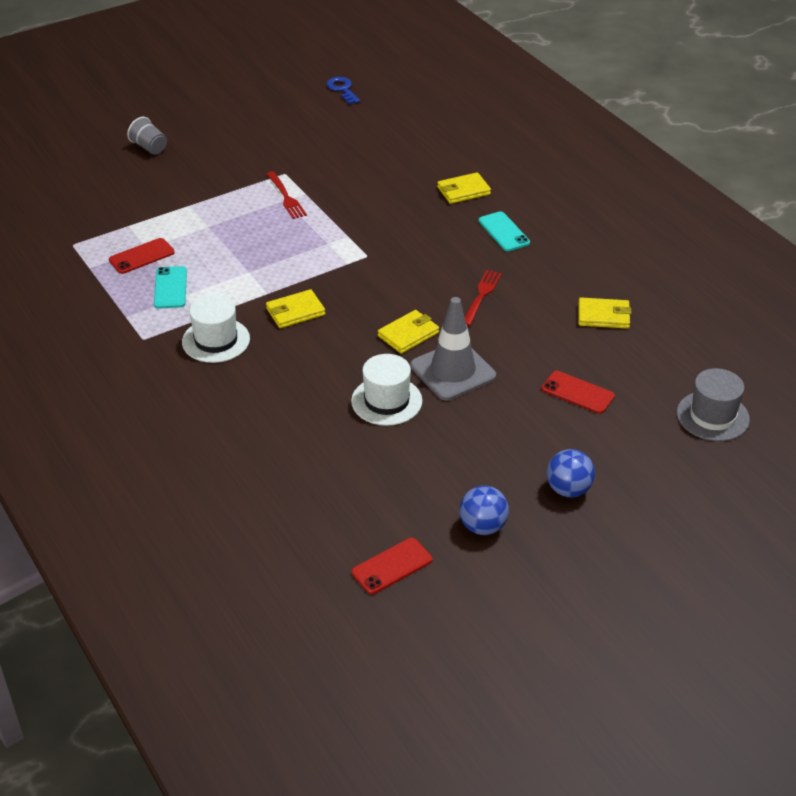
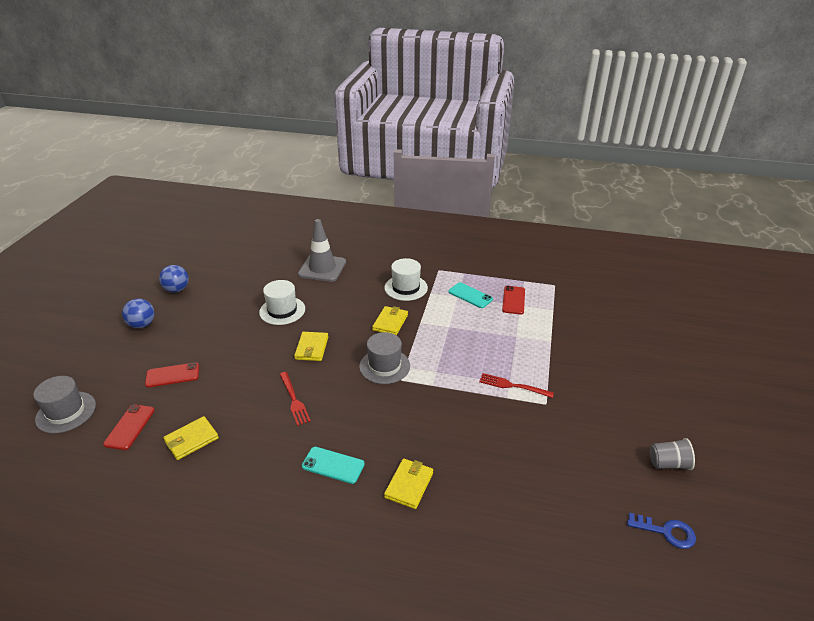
camera: 135 degrees right, 5 degrees down
grey cup [127,117,167,155] -> grey cup moved to [650,438,695,470]
red phone [351,538,433,594] -> red phone moved to [103,404,155,450]
grey traffic cone [411,297,496,400] -> grey traffic cone moved to [298,219,346,282]
none -> grey hat [359,332,410,384]

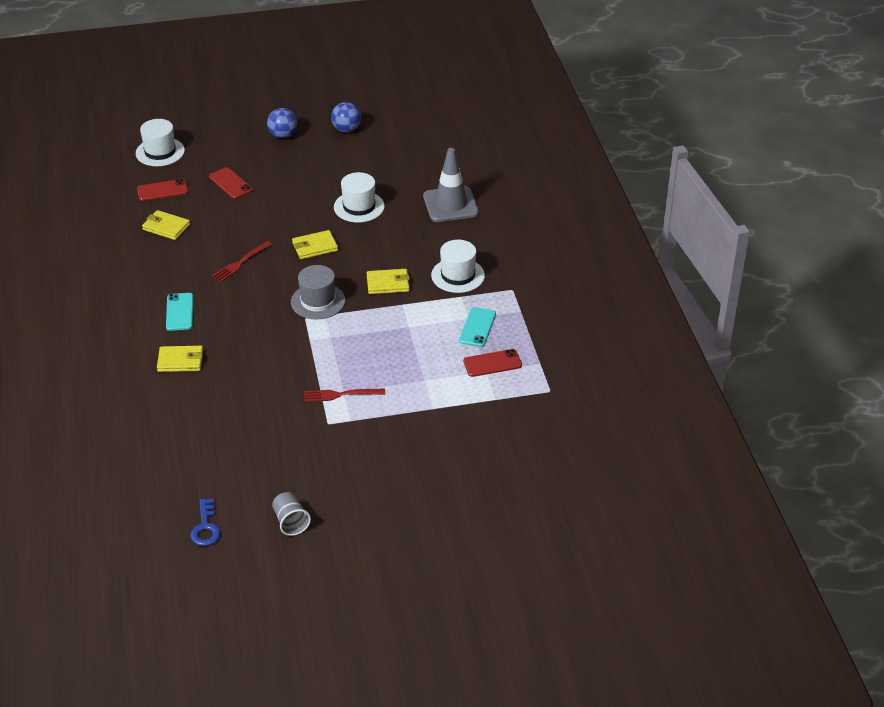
camera: 65 degrees right, 5 degrees up
grey hat [33,376,96,433] -> white hat [136,119,185,166]
red fork [479,373,554,398] -> red fork turned 90 degrees counterclockwise [304,389,385,402]

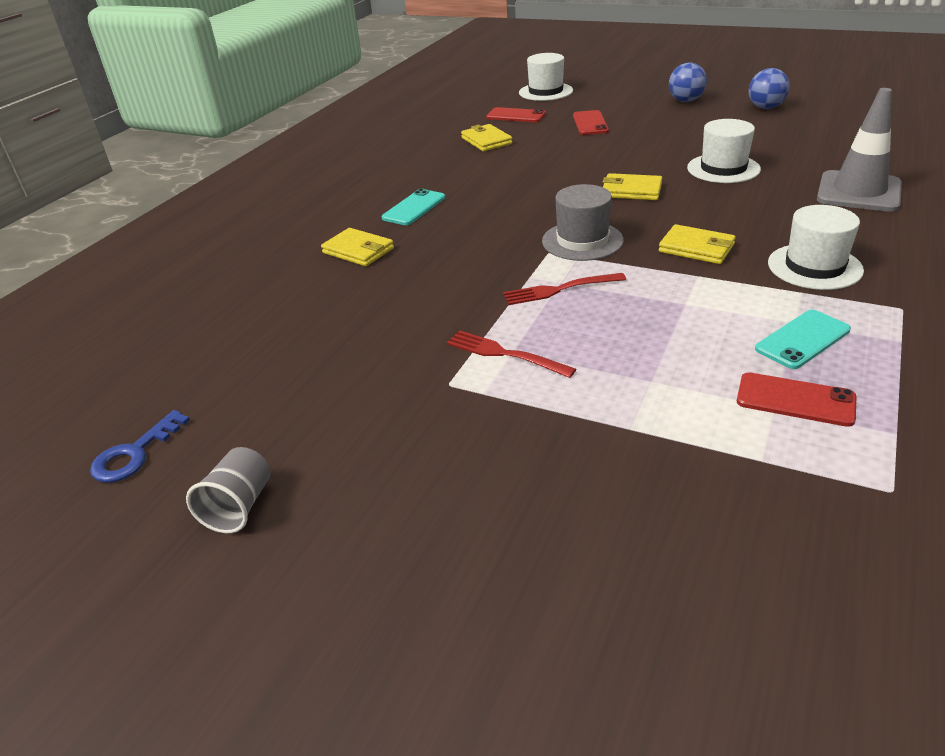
camera: 40 degrees right, 5 degrees down
red fork [212,241,272,282] -> red fork moved to [503,273,626,305]

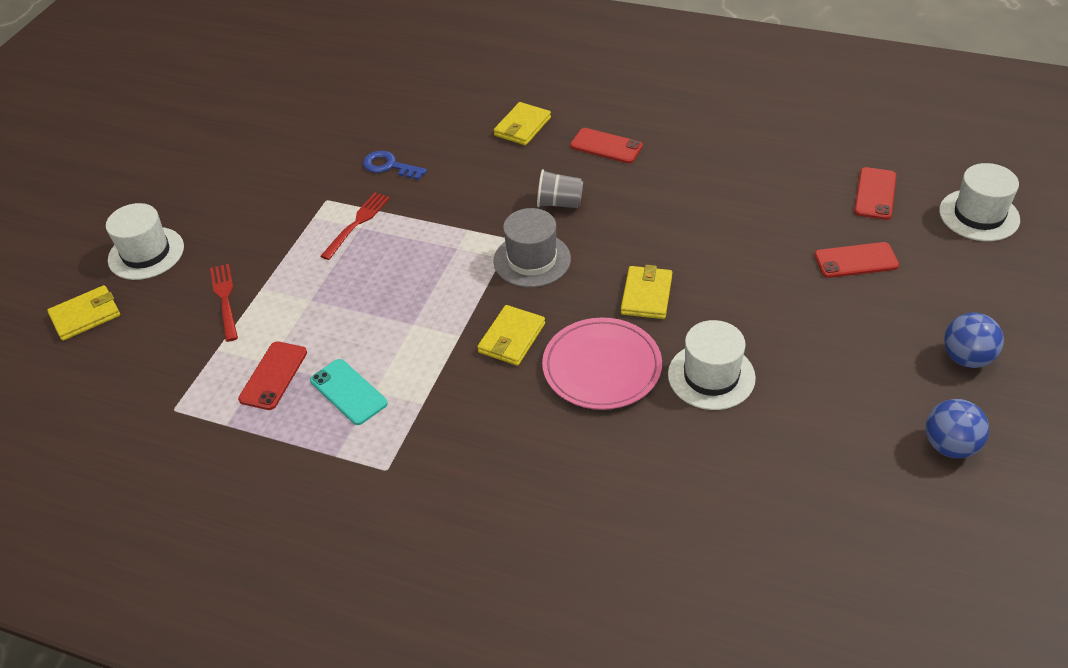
camera: 85 degrees right, 10 degrees up
blue key [90,410,190,483] -> blue key moved to [363,151,427,180]
grey cup [186,447,271,533] -> grey cup moved to [537,169,583,208]
turquoise phone [382,189,445,225] -> red phone [570,128,643,163]
yellow wallet [461,124,513,151] -> yellow wallet moved to [47,285,120,341]
red fork [503,273,626,305] -> red fork moved to [210,264,238,342]
white hat [768,205,864,290] -> white hat moved to [106,203,184,280]
grey traffic cone [817,88,902,212] -> none
none -> pink plate [542,317,662,410]

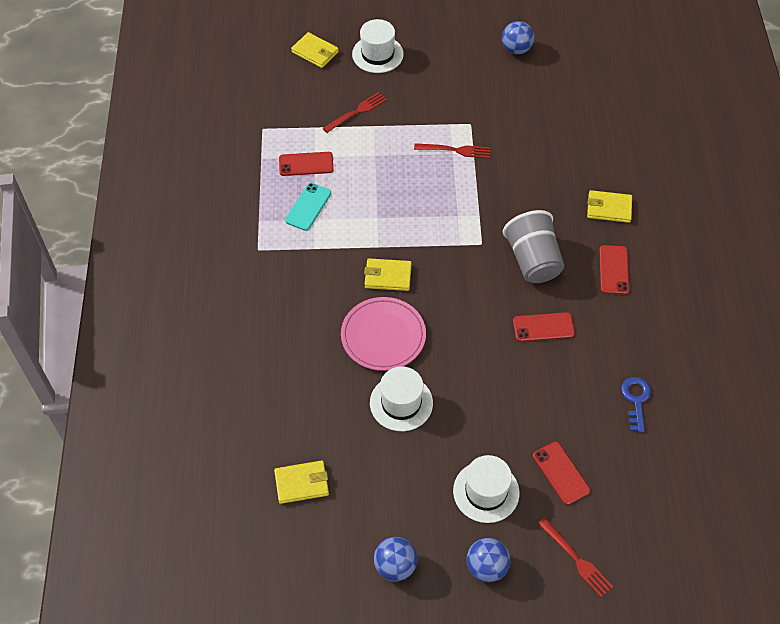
camera: 65 degrees right, 10 degrees up
blue key [363,151,427,180] -> blue key moved to [621,377,651,432]
grey hat [493,208,571,287] -> none
grey cup [537,169,583,208] -> grey cup [503,210,564,283], size x1.74
yellow wallet [621,265,672,319] -> yellow wallet moved to [274,461,329,504]
red phone [854,167,896,220] -> red phone moved to [513,312,575,342]
white hat [939,163,1020,241] -> white hat moved to [453,455,520,523]
none -> blue ball [502,21,534,55]
none -> red fork [538,518,613,597]

